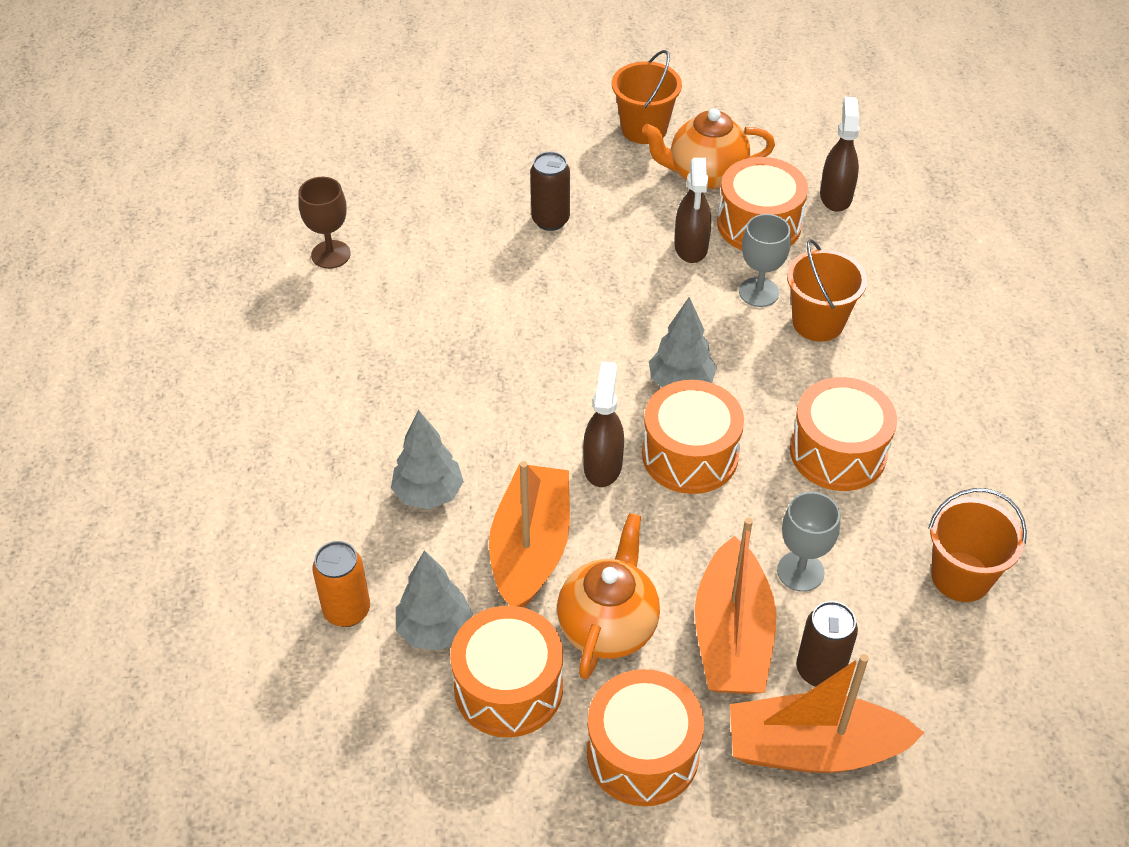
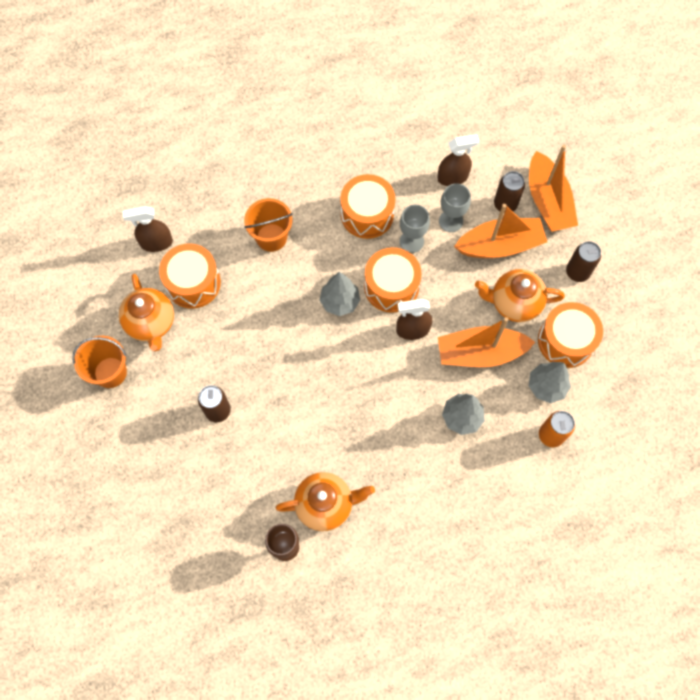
camera: 105 degrees left, 20 degrees up
orange drum [587,669,704,806] -> brown can [566,241,601,282]
brown spray bottle [674,158,711,263] -> brown spray bottle moved to [437,134,479,186]
grey goblet [739,214,791,307] -> grey goblet moved to [400,205,430,253]
orange bucket [928,488,1027,602] -> none
none -> orange teapot [276,472,375,531]

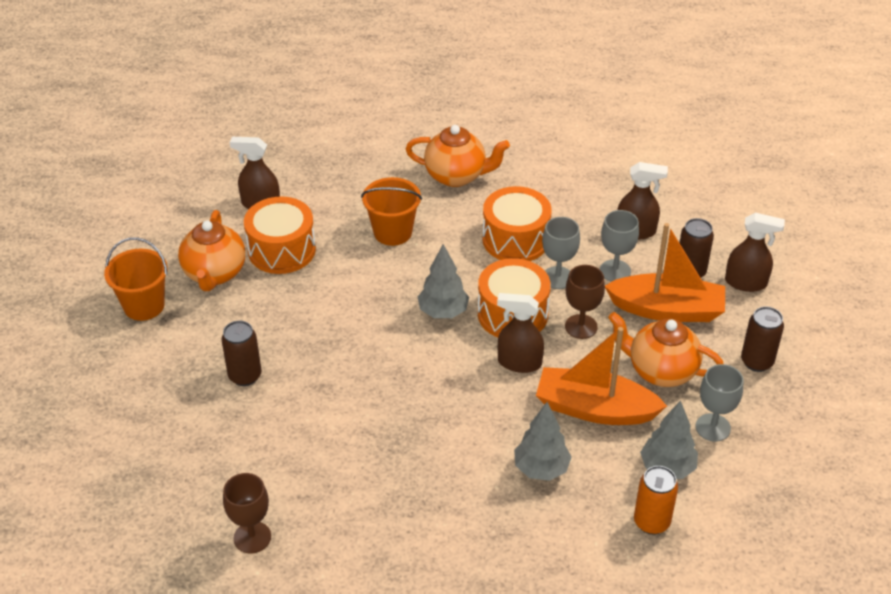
camera: 20 degrees right, 25 degrees down
orange teapot [276,472,375,531] -> orange teapot moved to [406,125,510,187]
orange boat [529,145,578,232] -> brown spray bottle [725,213,785,292]
orange drum [538,302,603,368] -> grey goblet [696,364,743,442]
none -> brown goblet [565,265,605,339]

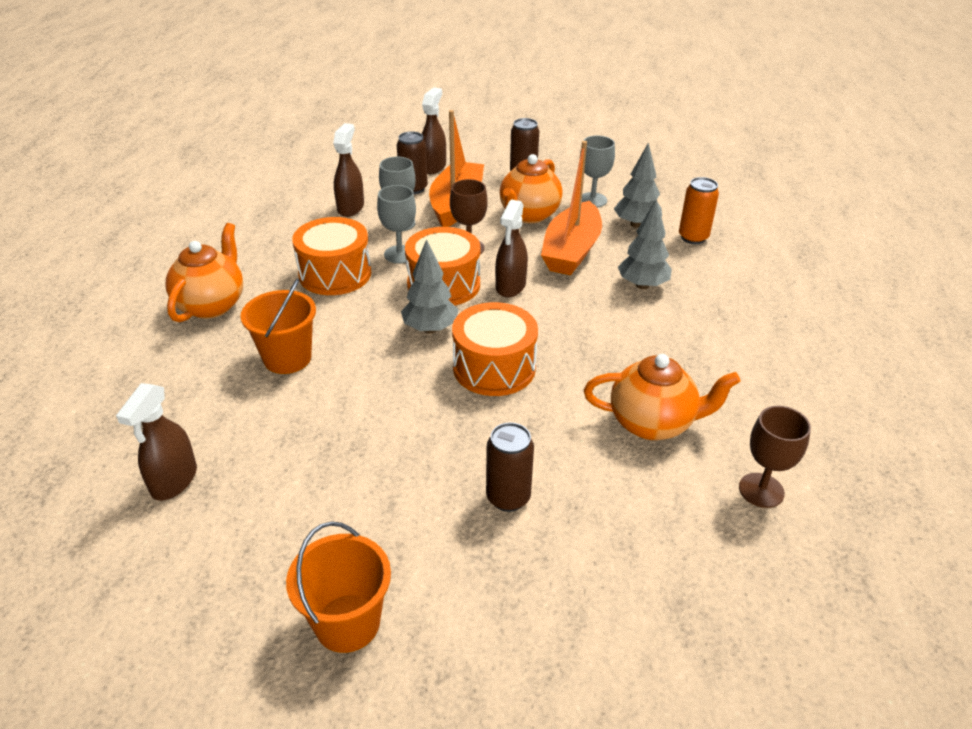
camera: 85 degrees left, 5 degrees down
orange teapot [178,210,245,291] -> orange teapot moved to [584,354,740,440]
orange drum [244,196,316,274] -> orange drum moved to [452,302,538,396]

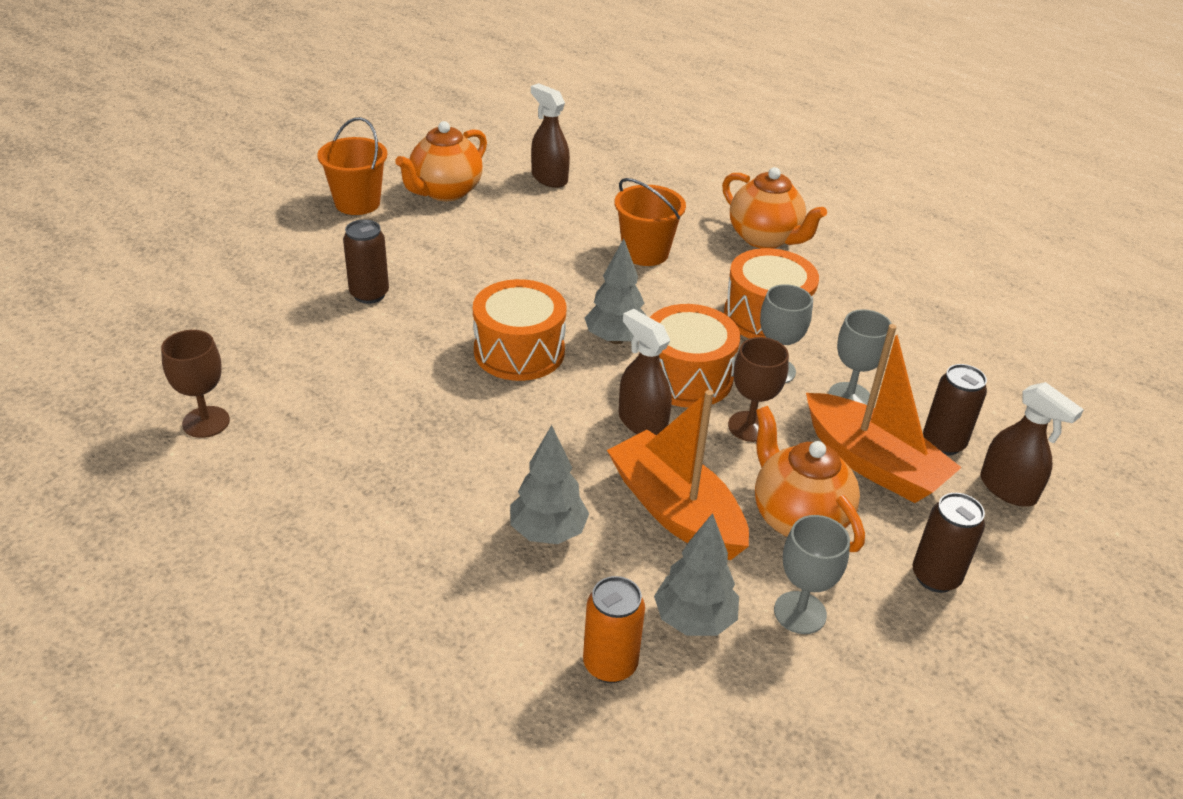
camera: 120 degrees right, 0 degrees up
brown spray bottle [333,123,364,217] -> none
orange teapot [584,354,740,440] -> orange teapot moved to [395,121,487,201]

